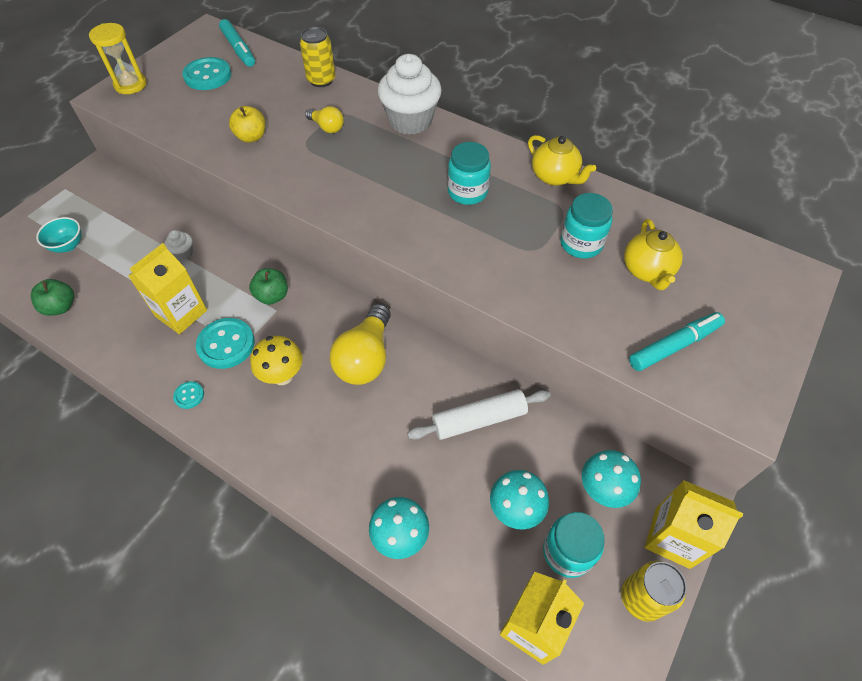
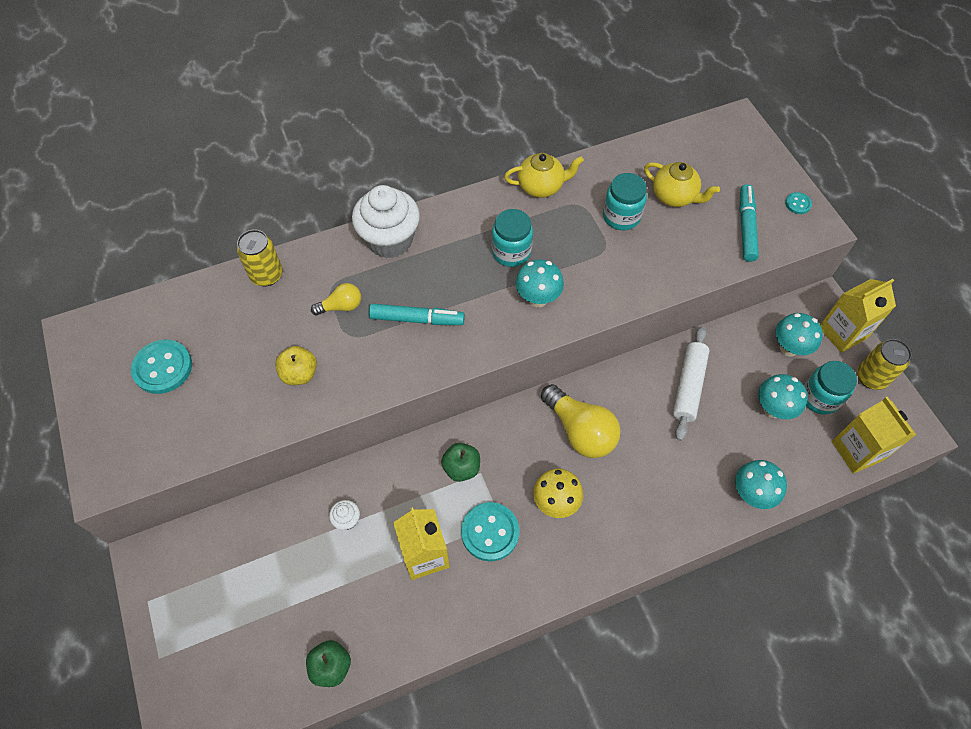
camera: 55 degrees left, 5 degrees up
turquoise bowl [36,217,81,253] -> none
yellow hourglass [89,23,147,94] -> none
turquoise button [173,381,204,409] -> turquoise button moved to [785,192,812,214]
turquoise marker [219,19,255,67] -> turquoise marker moved to [369,304,465,325]
none -> turquoise mushroom [515,259,564,307]

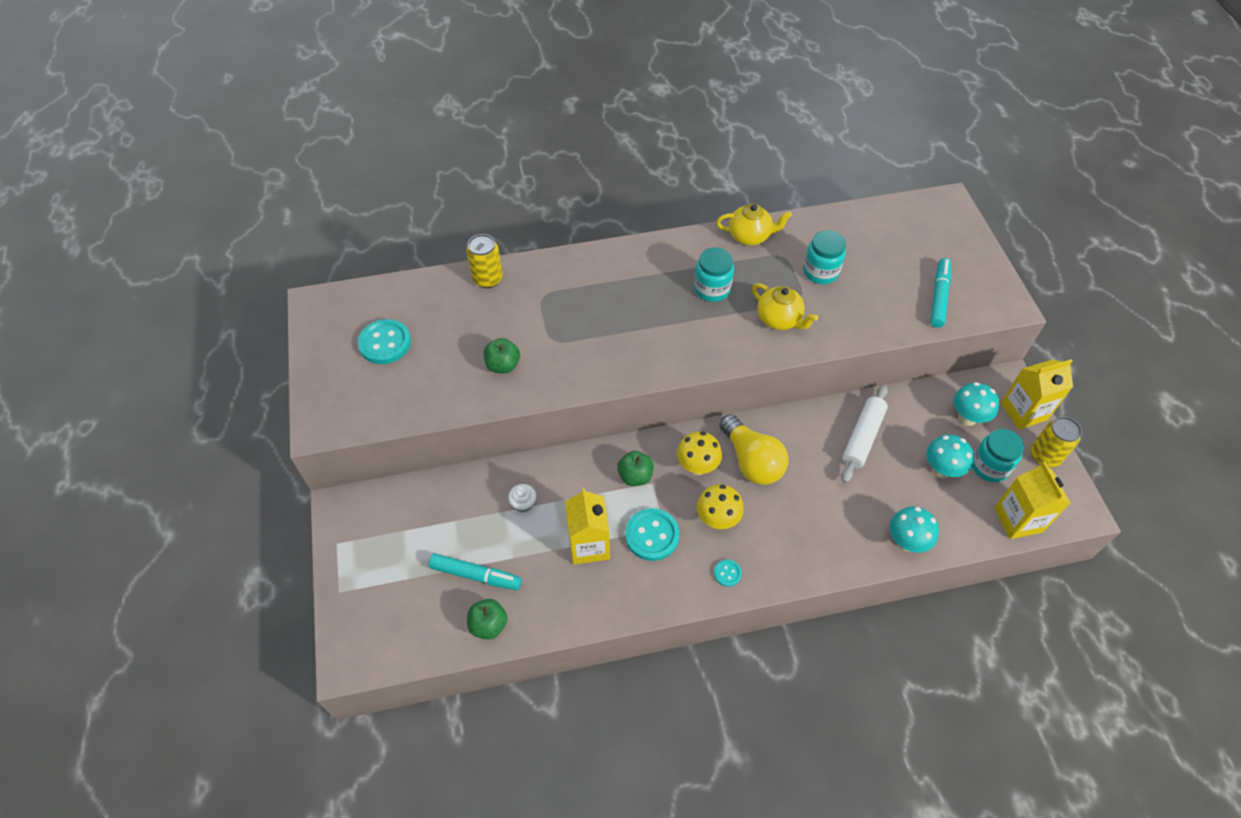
camera: 10 degrees right, 5 degrees down
yellow apple [275,346,317,385] -> green apple [483,338,520,373]
yellow light bulb [311,283,361,316] -> none
white cupcake [352,185,420,258] -> none
turquoise marker [369,304,465,325] -> turquoise marker moved to [429,554,522,590]
turquoise mushroom [515,259,564,307] -> none
yellow teapot [644,162,720,207] -> yellow teapot moved to [752,283,818,330]
turquoise button [785,192,812,214] -> turquoise button moved to [714,560,742,587]
none -> yellow mushroom [677,431,722,475]

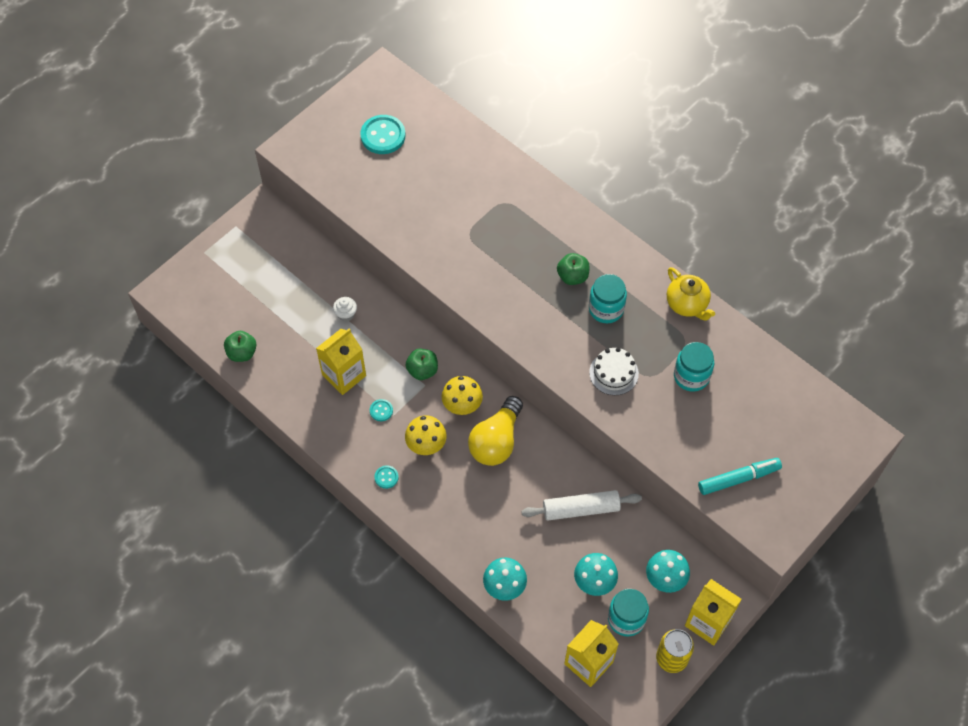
camera: 55 degrees right, 5 degrees up
turquoise marker [429,554,522,590] -> none
yellow can [466,234,503,288] -> none
green apple [483,338,520,373] -> green apple moved to [557,253,590,285]
turquoise button [625,508,680,561] -> turquoise button [370,399,393,421], size x0.49
yellow teapot [752,283,818,330] -> white cake [589,347,639,395]

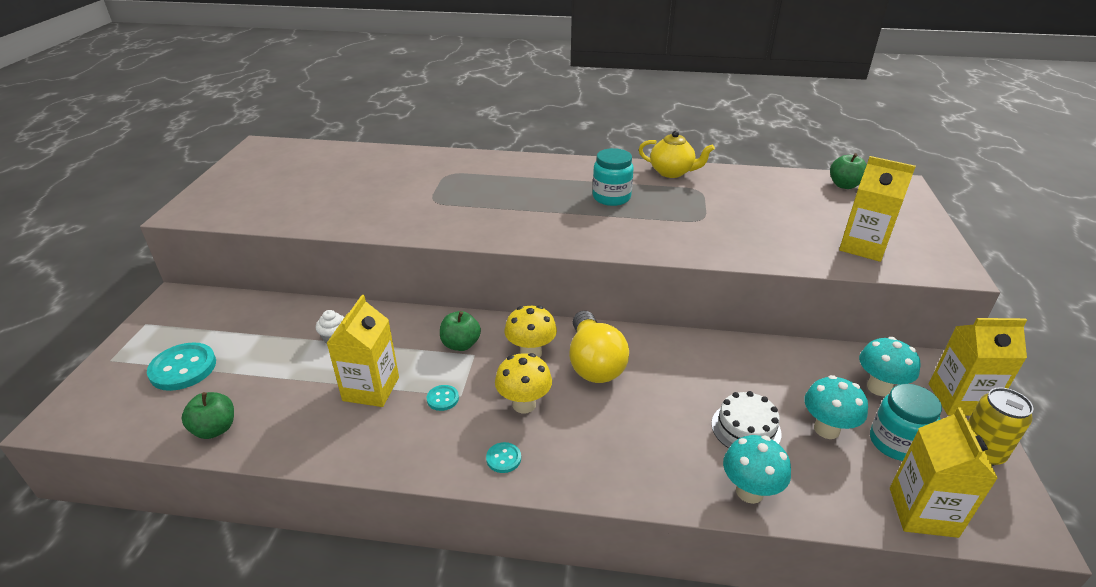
camera: 35 degrees left, 25 degrees down
turquoise button [360,115,406,154] -> turquoise button moved to [147,342,216,391]
white rolling pin [521,490,642,521] -> none
green apple [557,253,590,285] -> green apple moved to [830,153,867,189]
white cake [589,347,639,395] -> white cake moved to [711,391,781,448]
turquoise jar [674,342,714,392] -> none
turquoise marker [698,458,782,495] -> yellow carton [839,156,916,262]

